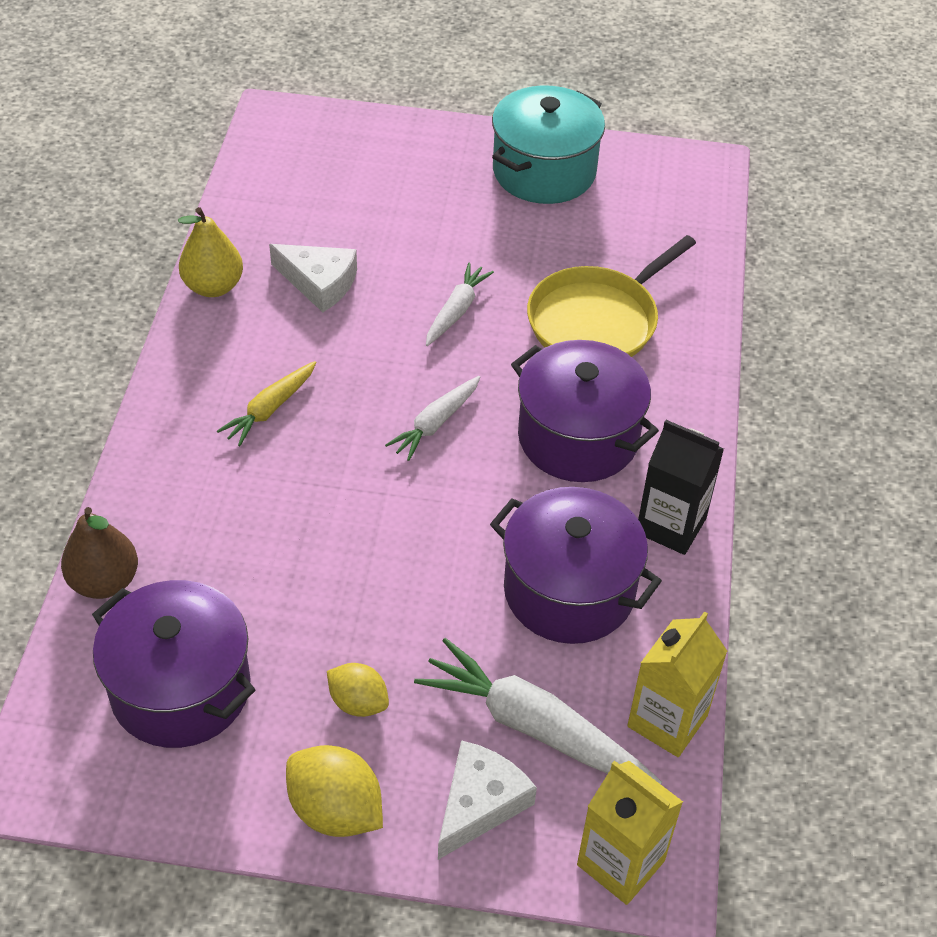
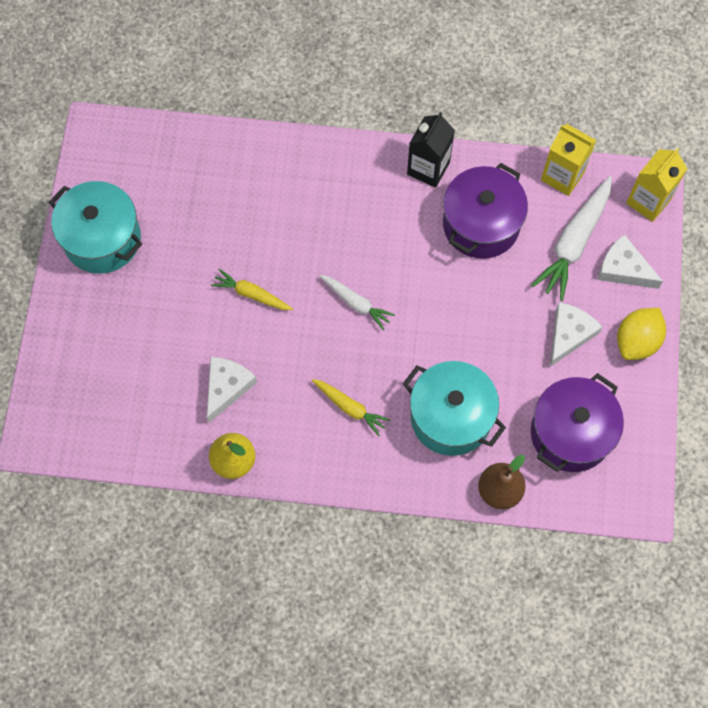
camera: 90 degrees left, 20 degrees up
yellow lemon [327,663,389,717] -> white cheese [550,302,602,366]
white carrot [426,263,494,346] -> yellow carrot [211,269,293,310]
purple pot [511,340,659,482] -> none
yellow pan [527,235,696,357] -> none
none -> turquoise pot [403,361,506,456]

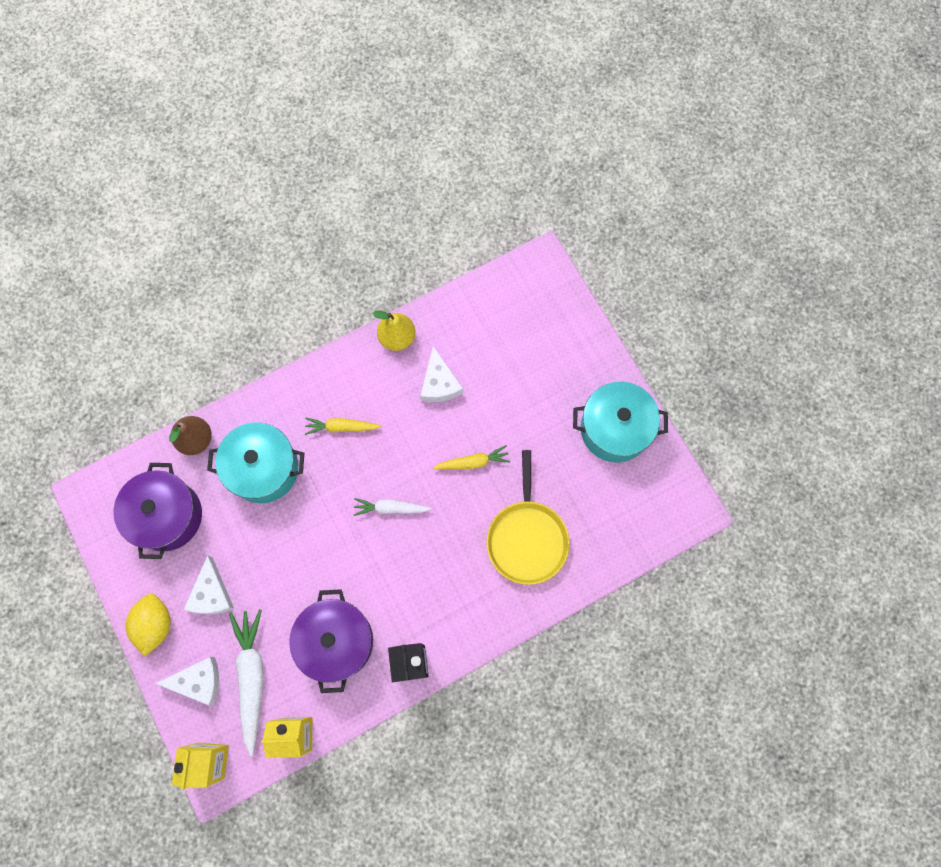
camera: 145 degrees right, 5 degrees up
none -> yellow pan [486,450,570,585]

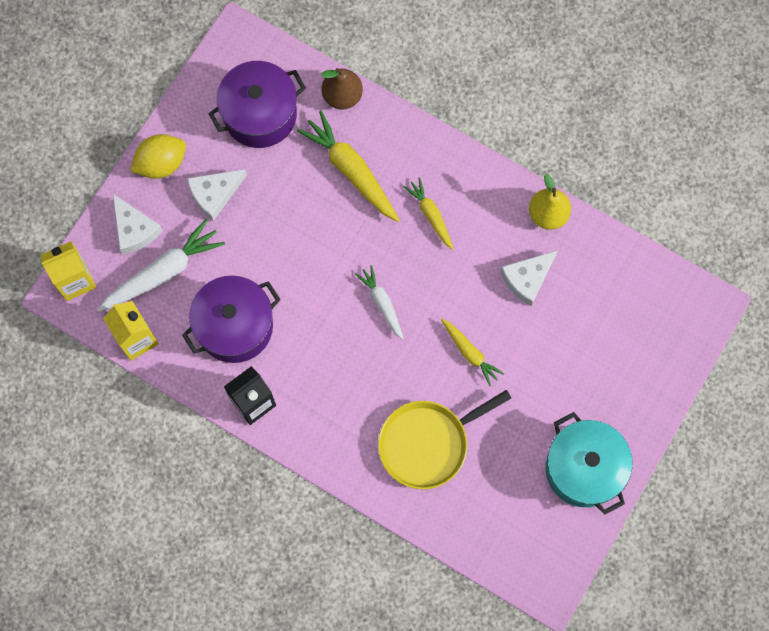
camera: 60 degrees right, 0 degrees up
turquoise pot [207,422,304,503] -> yellow carrot [297,111,399,222]

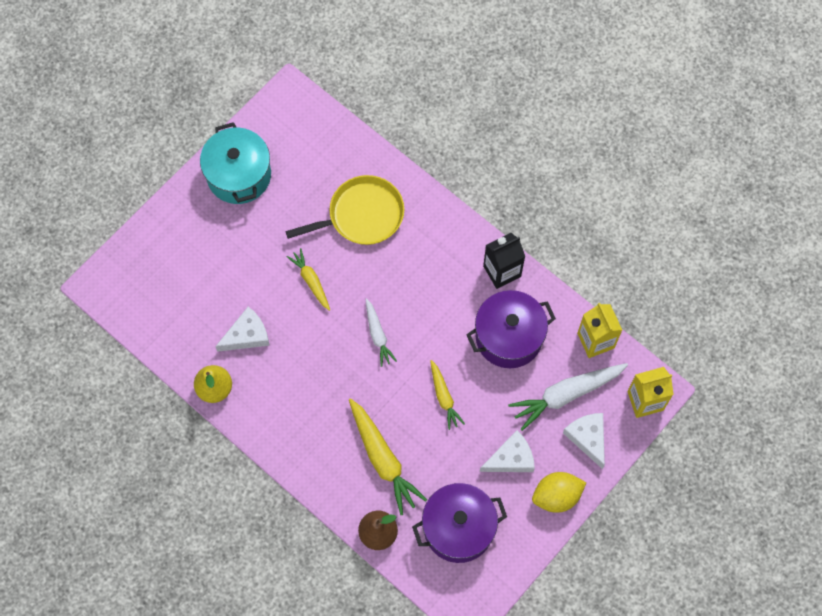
camera: 170 degrees left, 5 degrees down
yellow carrot [404,178,454,250] -> yellow carrot moved to [430,360,465,430]

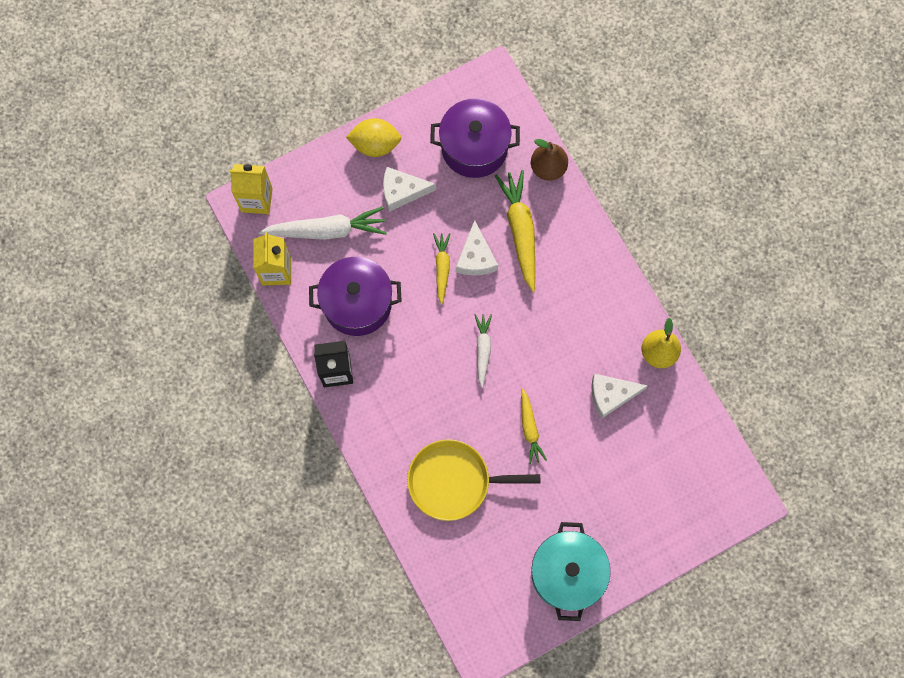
camera: 160 degrees left, 5 degrees up
white cheese [563,413,605,469] -> white cheese moved to [456,220,498,276]

